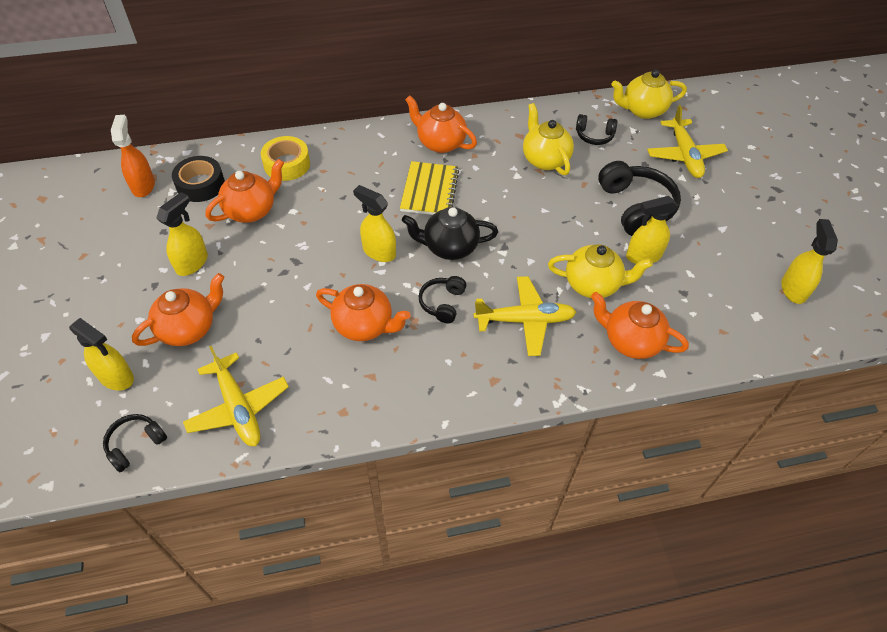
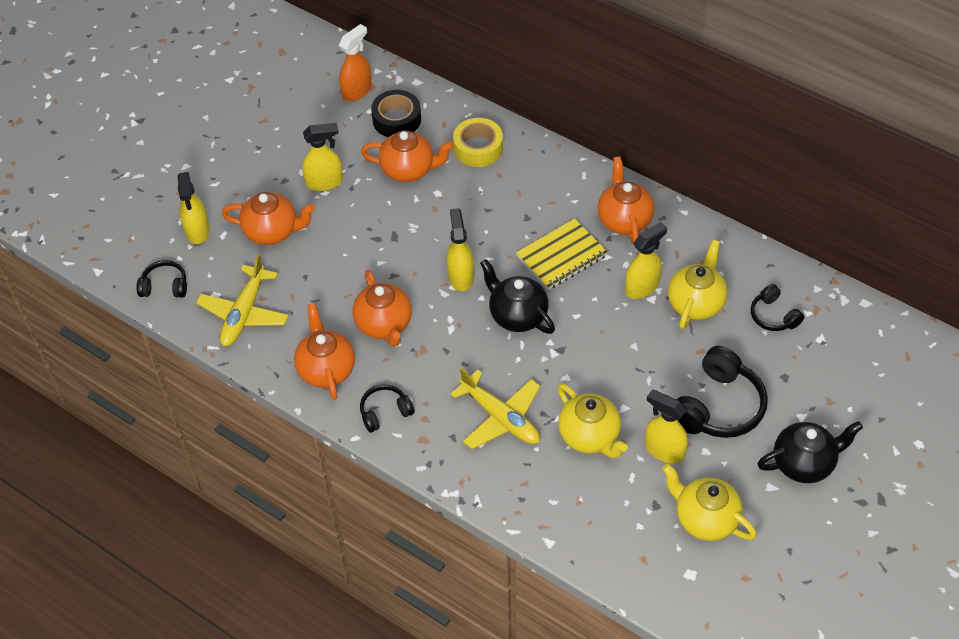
camera: 50 degrees right, 0 degrees up
black headphones [418,276,467,323] -> black headphones moved to [360,384,414,432]
orange teapot [591,292,689,359] -> orange teapot moved to [294,303,355,400]
yellow teapot [611,70,687,119] -> yellow teapot moved to [662,464,757,541]
yellow plane [647,105,728,178] -> none
yellow spray bottle [781,219,838,304] -> yellow spray bottle moved to [625,222,667,299]
none -> black teapot [758,421,863,483]

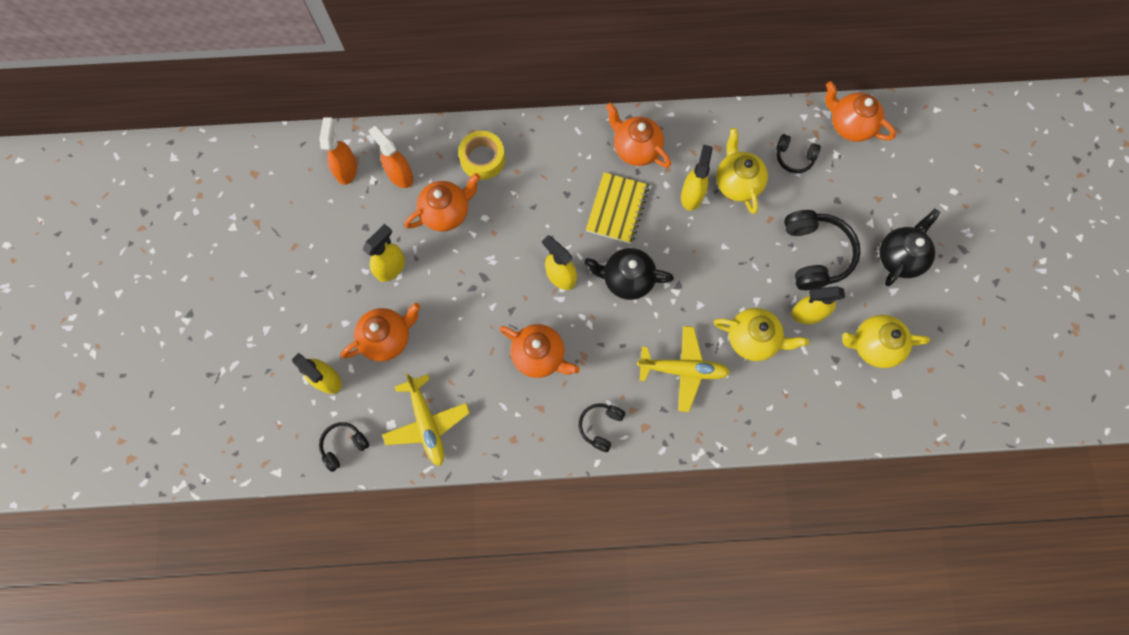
camera: 40 degrees left, 20 degrees up
orange teapot [294,303,355,400] -> orange teapot moved to [825,82,896,142]
black tape [371,90,421,137] -> orange spray bottle [368,126,414,188]

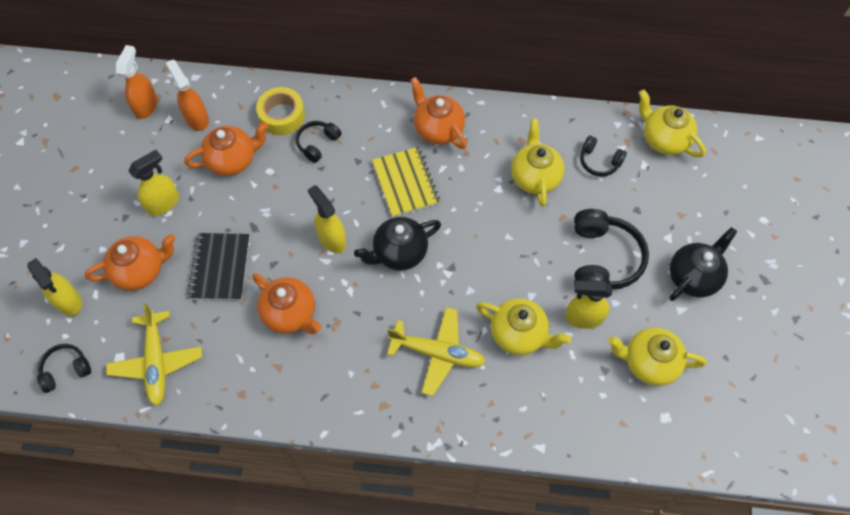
camera: 10 degrees right, 10 degrees down
black headphones [579,403,625,452] -> black headphones moved to [296,121,341,163]
black teapot [584,248,674,300] -> black teapot turned 45 degrees counterclockwise [354,217,441,271]
yellow notebook [586,172,649,244] -> yellow notebook turned 45 degrees counterclockwise [372,147,440,217]
yellow spray bottle [681,145,713,211] -> none
orange teapot [825,82,896,142] -> yellow teapot [639,89,706,157]
none -> black notebook [187,233,250,300]

